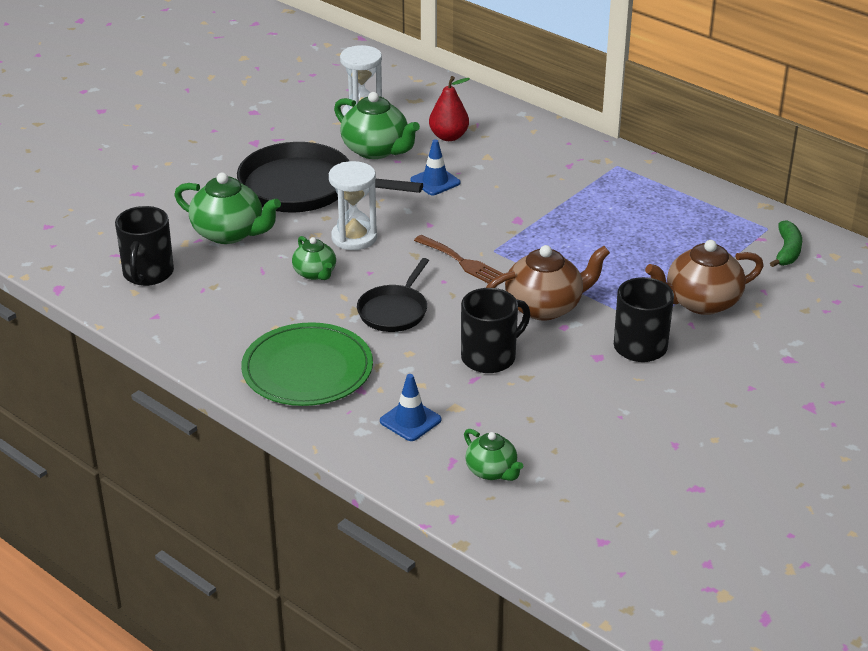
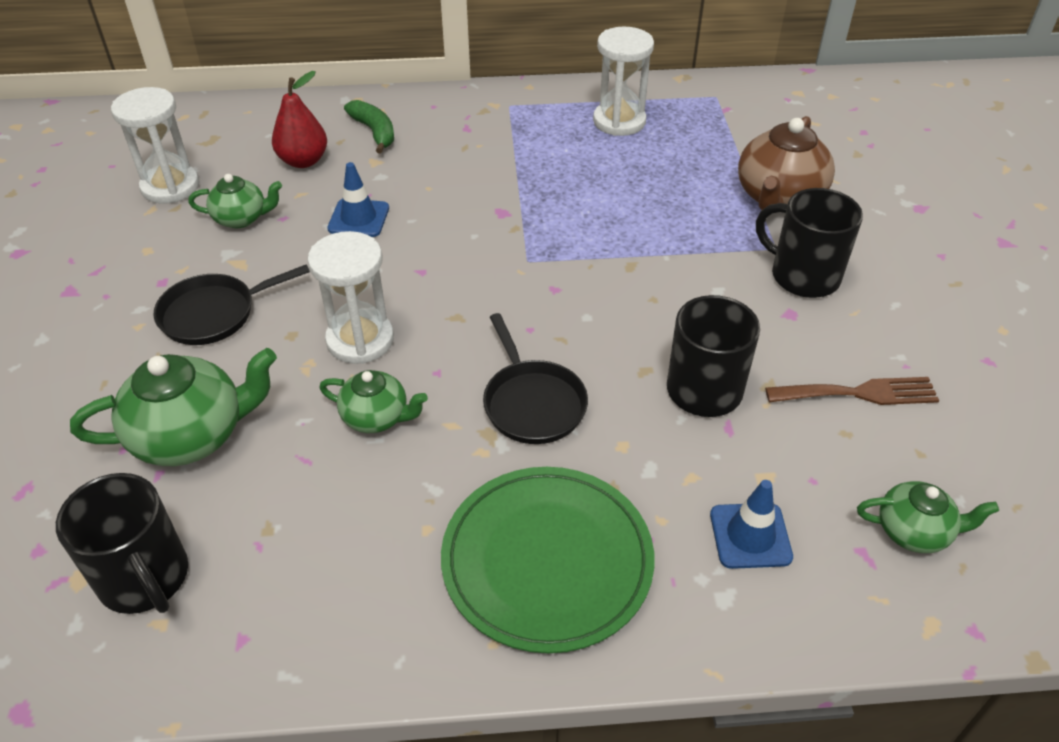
camera: 45 degrees left, 10 degrees up
black pan [237,142,423,213] -> black pan [153,265,310,345], size x0.55
green teapot [334,92,420,159] -> green teapot [188,174,282,228], size x0.59
brown fork [414,235,503,284] -> brown fork moved to [765,377,939,405]
brown teapot [486,245,610,320] -> none
green banana [770,220,802,267] -> green banana moved to [344,100,394,154]
none -> white hourglass [593,27,654,136]

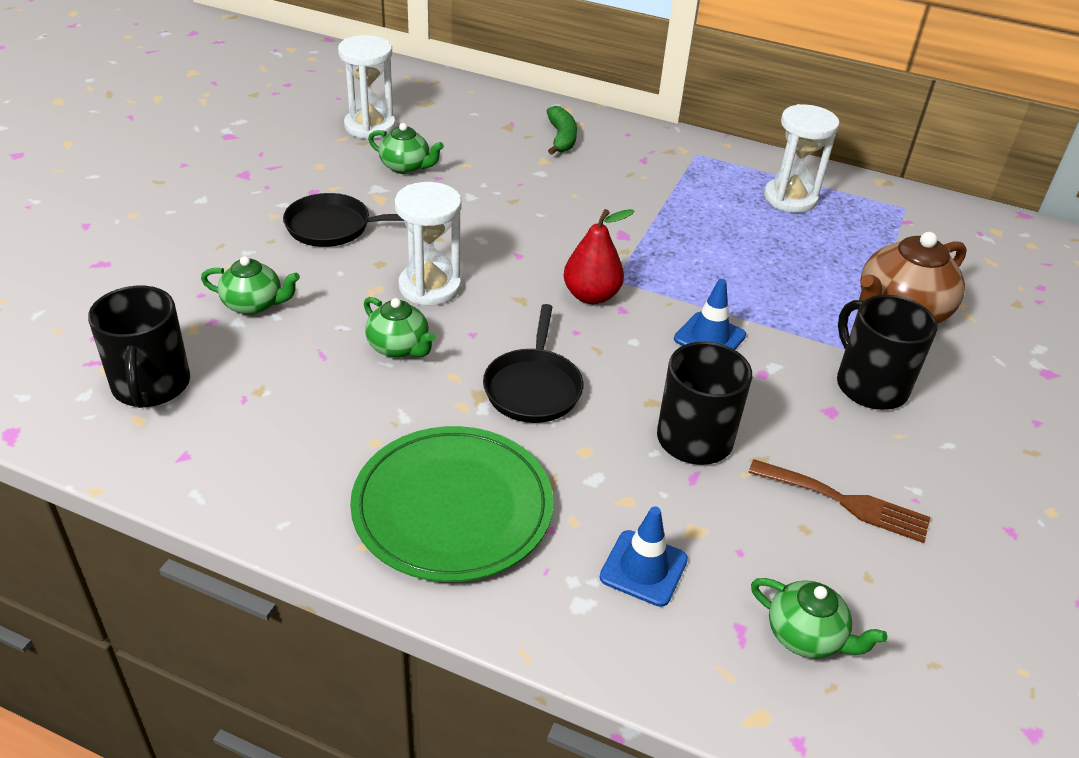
camera: 25 degrees right, 5 degrees down
green teapot [70,348,277,466] -> green teapot [201,256,300,315], size x0.59
red pear [272,71,327,168] -> red pear moved to [563,209,635,304]
blue traffic cone [327,162,389,237] -> blue traffic cone moved to [674,279,746,350]

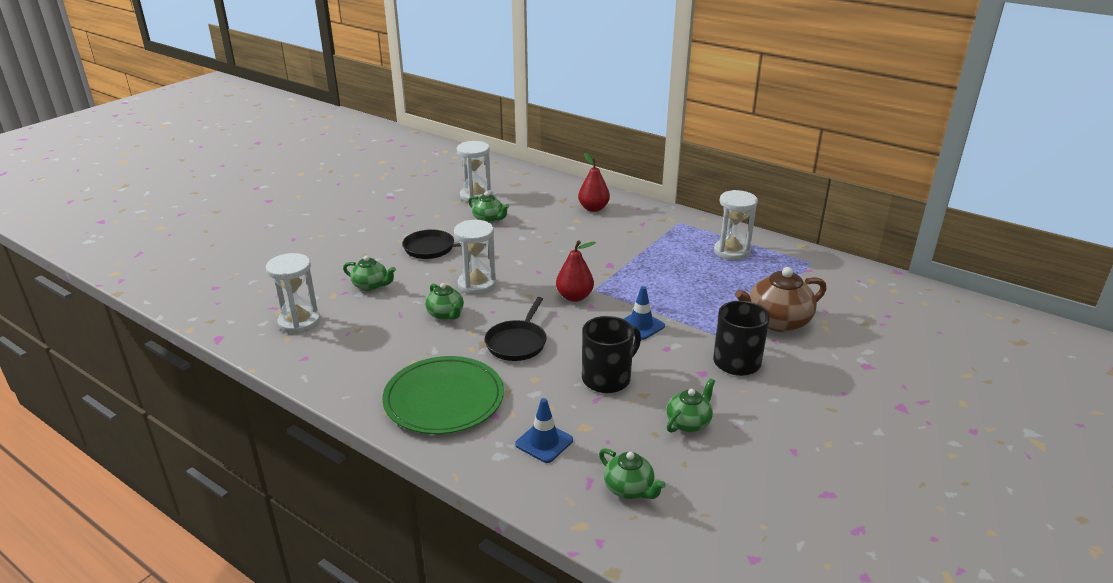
camera: 15 degrees right, 10 degrees down
black mug [88,286,190,408] -> white hourglass [266,253,321,334]
green banana [547,106,577,155] -> red pear [578,153,610,212]
brown fork [748,459,930,543] -> green teapot [666,378,715,433]

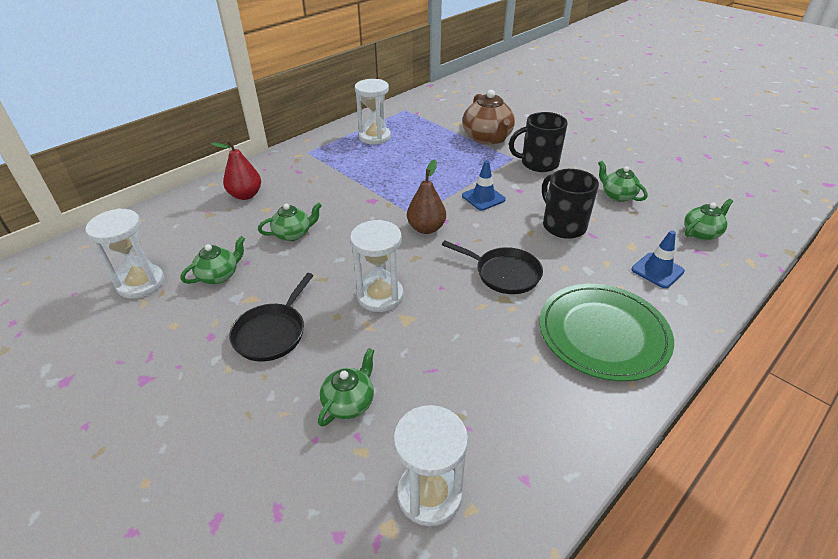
camera: 80 degrees left, 10 degrees up
green teapot [425,283,464,320] -> green teapot moved to [258,202,322,241]
red pear [556,240,596,302] -> brown pear [407,160,446,234]

